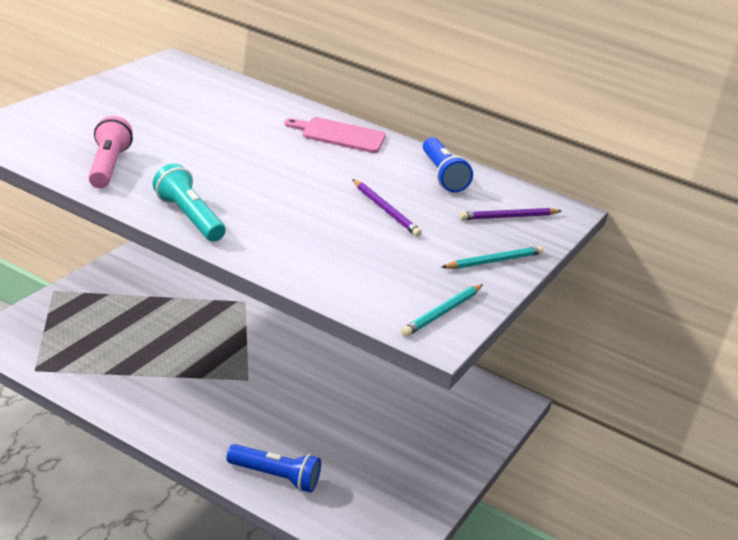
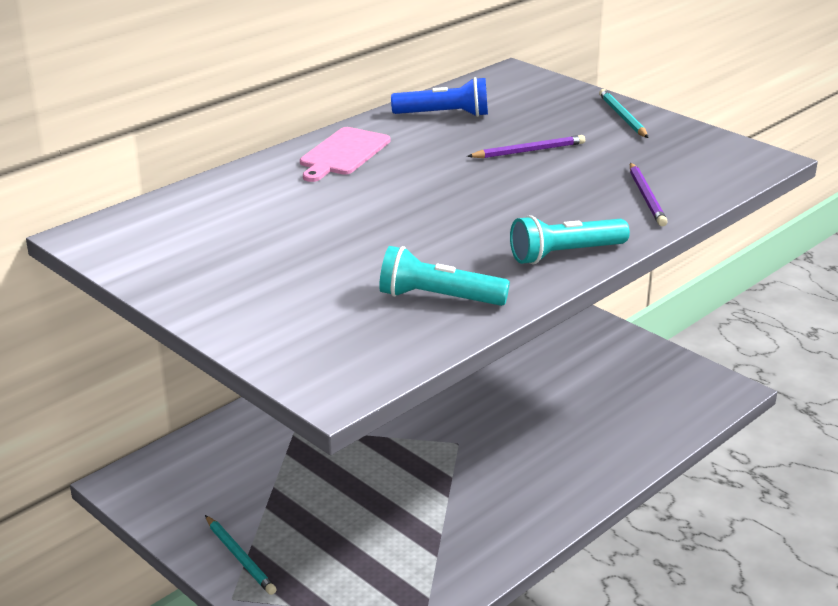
camera: 70 degrees left, 0 degrees up
pink flashlight [88,116,133,188] -> turquoise flashlight [379,246,510,306]
blue flashlight [226,444,321,493] -> none
turquoise pencil [401,284,483,336] -> turquoise pencil moved to [205,515,277,595]
purple pencil [459,208,561,220] -> purple pencil moved to [630,163,668,226]

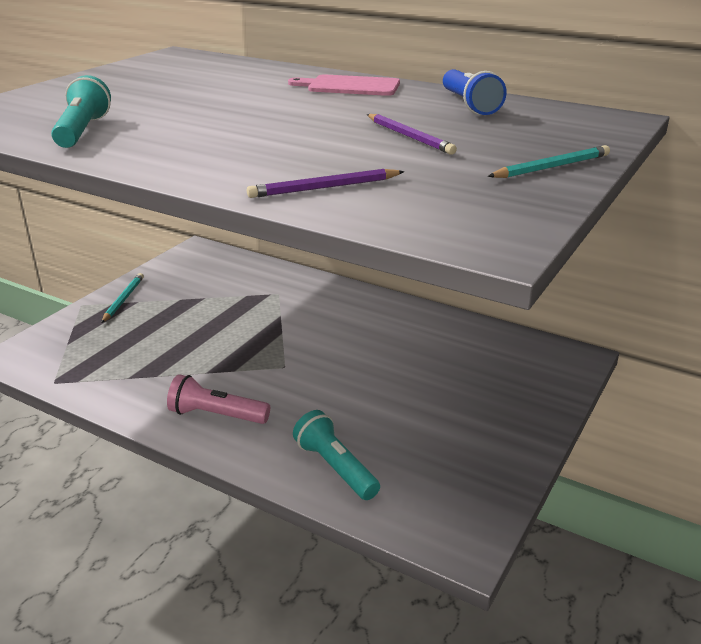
camera: 75 degrees right, 0 degrees up
turquoise pencil [205,515,277,595] -> turquoise pencil turned 150 degrees clockwise [101,273,144,323]
turquoise flashlight [510,215,630,264] -> turquoise flashlight moved to [293,410,380,500]
none -> pink flashlight [167,374,270,424]

